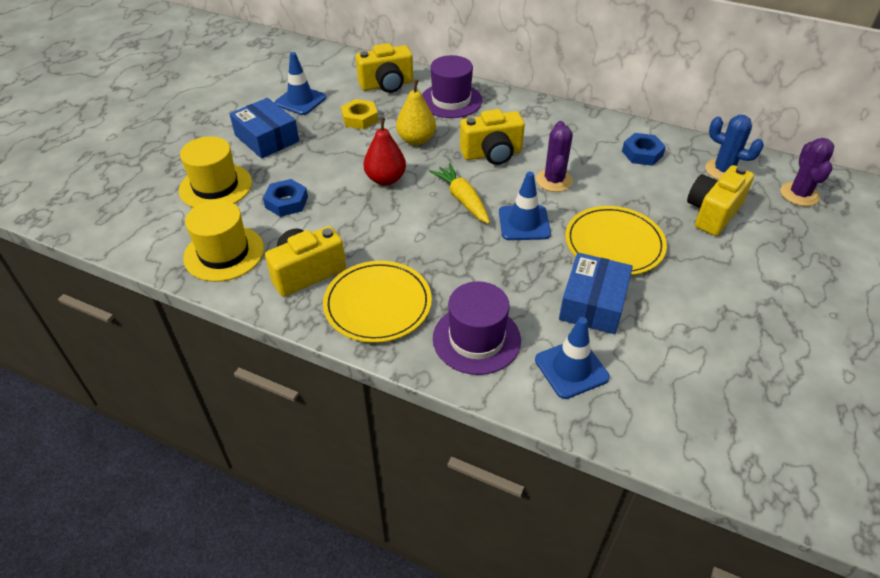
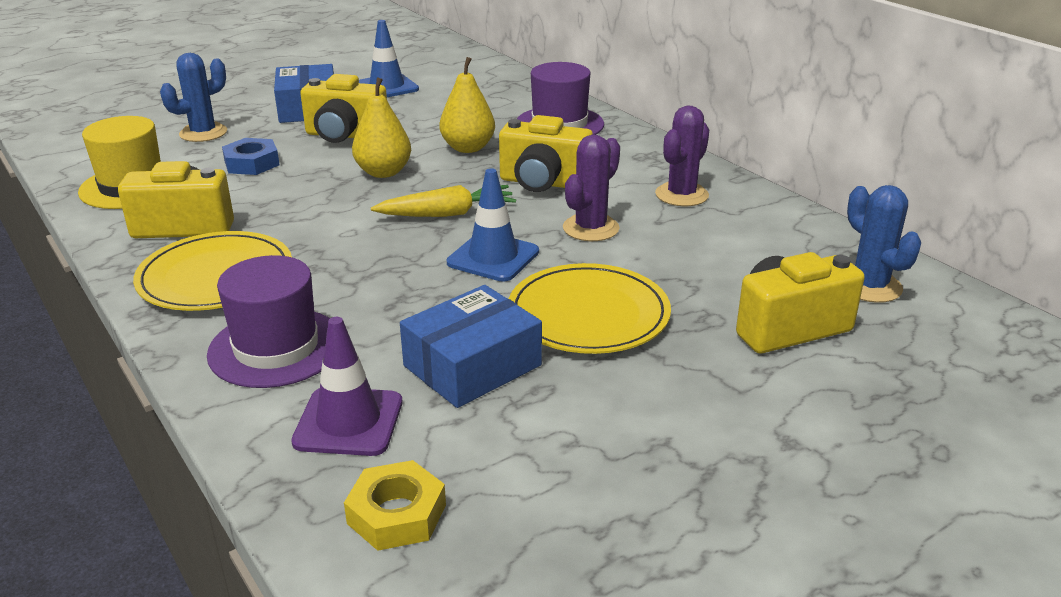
camera: 30 degrees right, 15 degrees down
yellow hat [179,136,252,208] -> blue cactus [160,53,227,142]
yellow nut [341,99,378,130] -> yellow nut moved to [344,460,446,551]
yellow camera [356,43,413,93] -> yellow camera moved to [300,74,387,143]
red pear [363,118,406,185] -> yellow pear [352,77,411,178]
yellow carrot [429,163,490,224] -> yellow carrot turned 75 degrees clockwise [371,185,516,217]
blue traffic cone [535,317,610,399] -> purple traffic cone [291,317,402,456]
blue nut [622,133,666,166] -> none
purple cactus [780,138,834,206] -> purple cactus moved to [655,106,709,206]

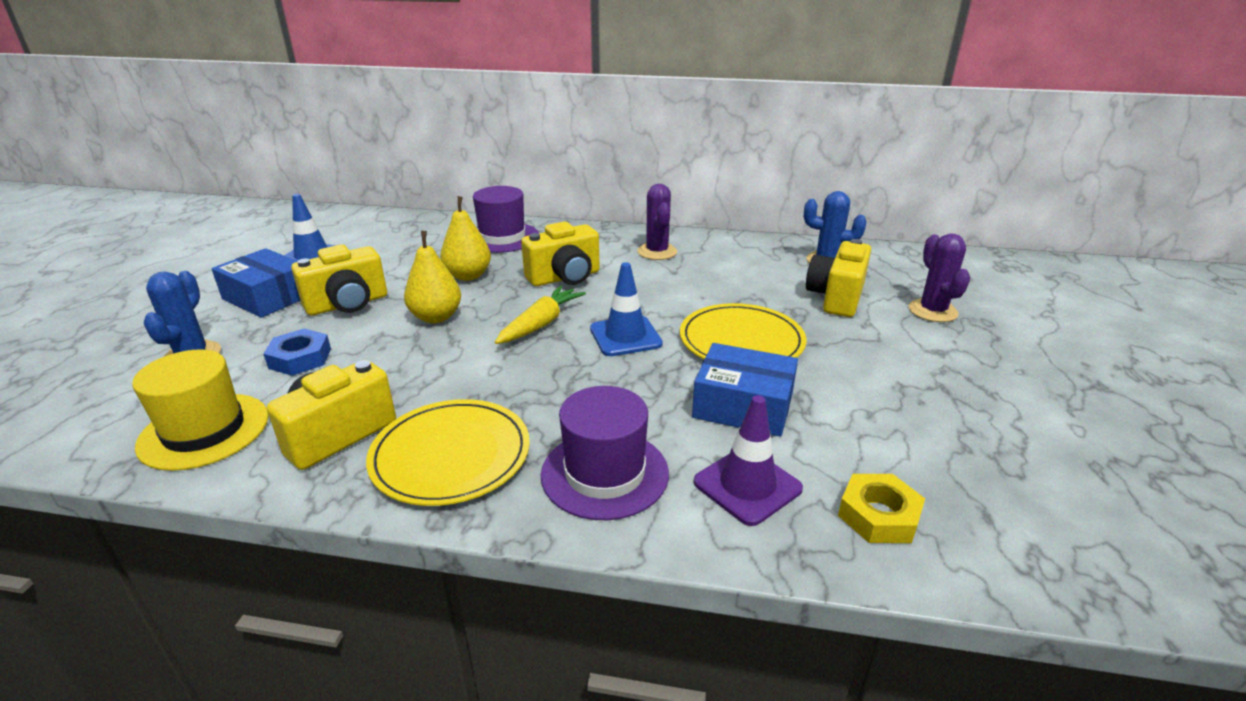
camera: 45 degrees left, 0 degrees up
blue box [400,285,542,408] -> blue box turned 75 degrees counterclockwise [692,343,798,436]
purple cactus [563,134,620,241] -> purple cactus moved to [908,233,970,322]

